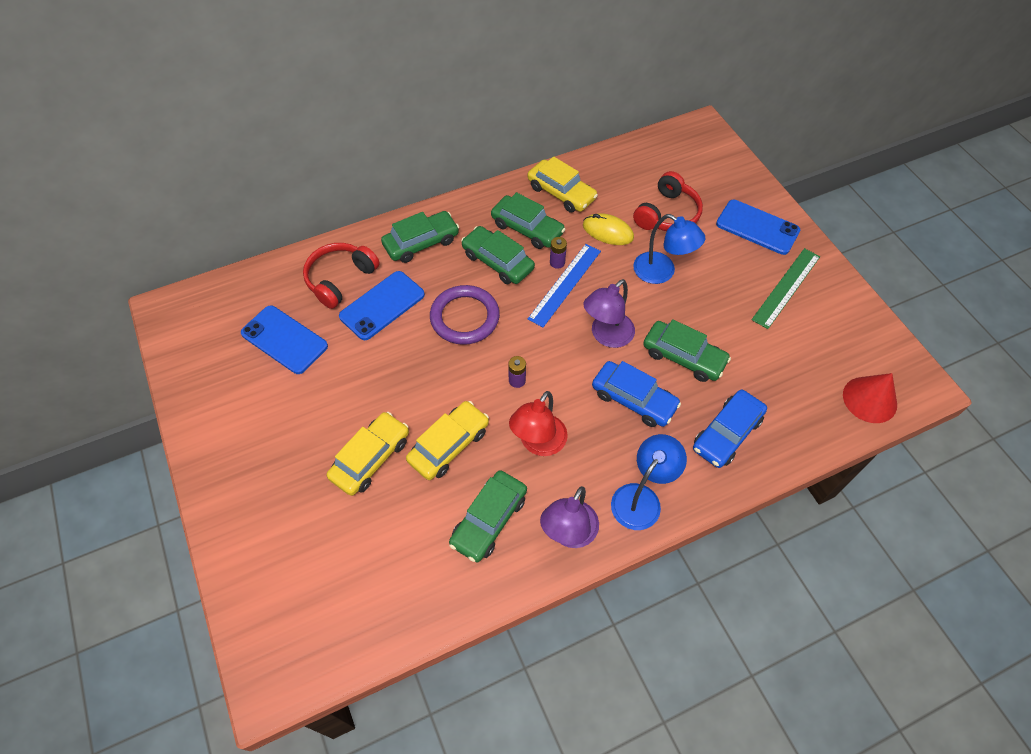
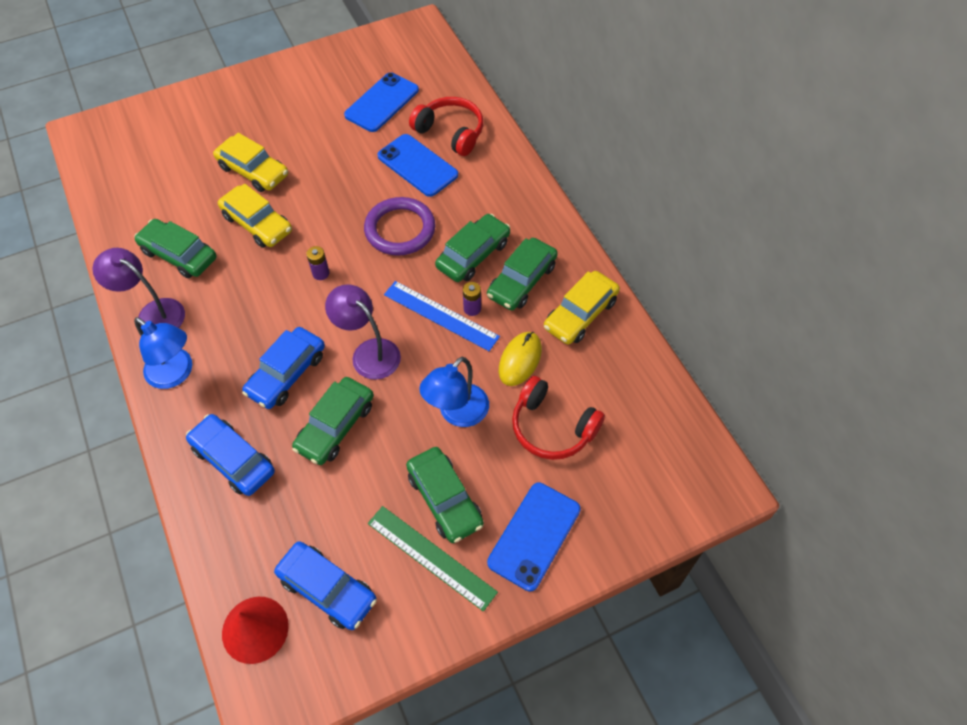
camera: 90 degrees right, 0 degrees up
green car [381,211,459,263] -> green car moved to [406,447,484,543]
red lamp [509,391,568,456] -> none
none -> blue car [274,541,377,630]

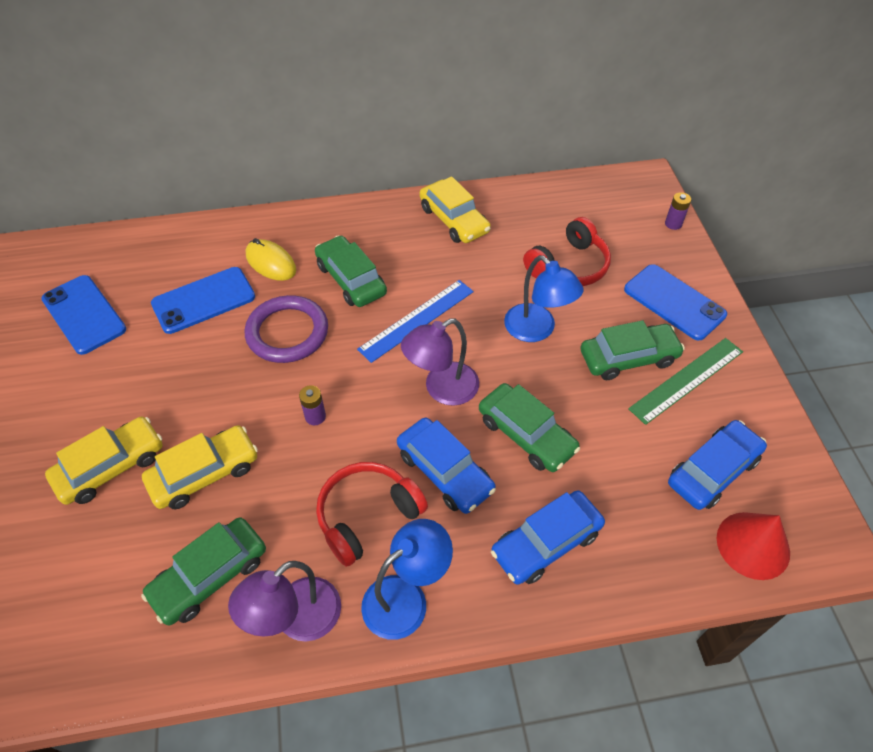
camera: 75 degrees left, 5 degrees down
red headphones [409,97,483,156] -> red headphones moved to [316,462,428,567]
purple battery [463,282,481,316] -> purple battery moved to [665,192,691,230]
green car [487,238,558,310] -> none
yellow mouse [499,332,542,386] -> yellow mouse moved to [246,238,296,281]

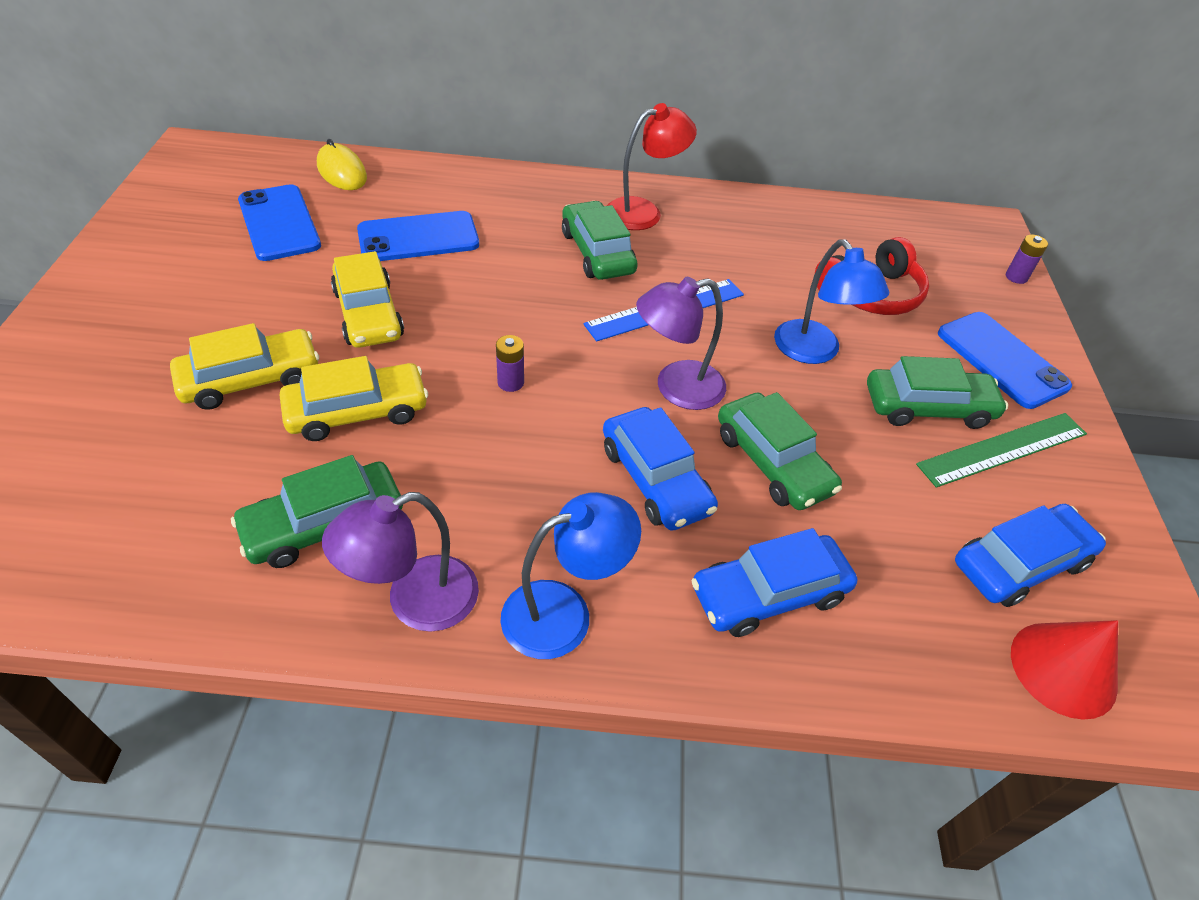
camera: 10 degrees right, 5 degrees down
purple ring [245,295,328,363] -> none
yellow mouse [246,238,296,281] -> yellow mouse moved to [317,139,367,190]
red headphones [316,462,428,567] -> none
yellow car [419,177,491,243] -> yellow car moved to [331,251,404,348]
none -> red lamp [607,103,697,230]

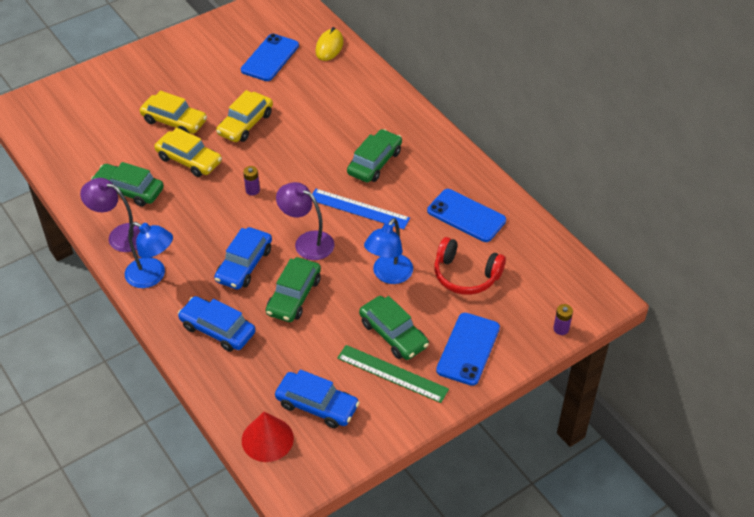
camera: 55 degrees right, 0 degrees up
blue phone [357,211,479,261] -> blue phone moved to [427,189,506,242]
red lamp [607,103,697,230] -> none

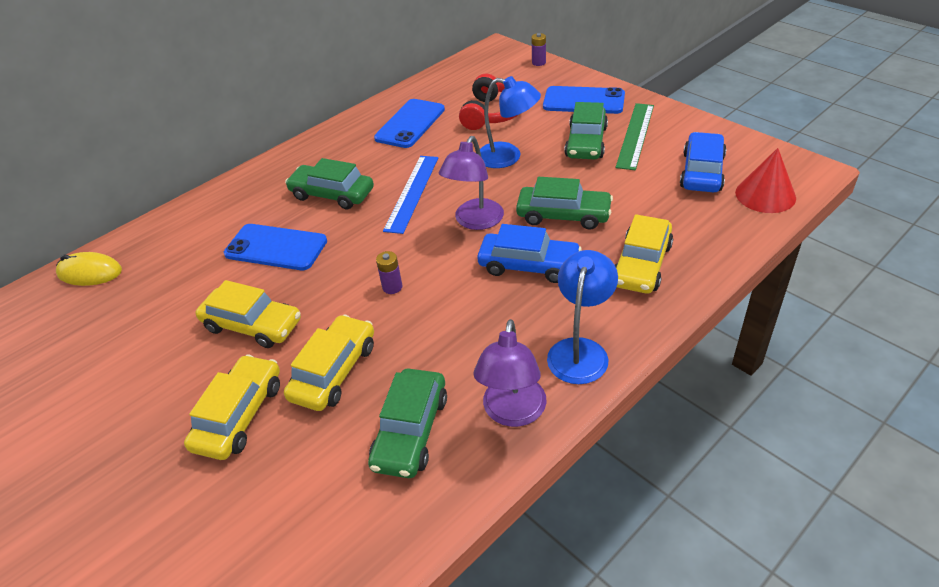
camera: 95 degrees left, 5 degrees down
blue car [178,296,256,352] -> yellow car [615,214,673,294]
blue phone [241,34,299,81] -> blue phone moved to [224,224,327,270]
green car [359,296,429,360] -> green car turned 150 degrees clockwise [564,102,608,159]

